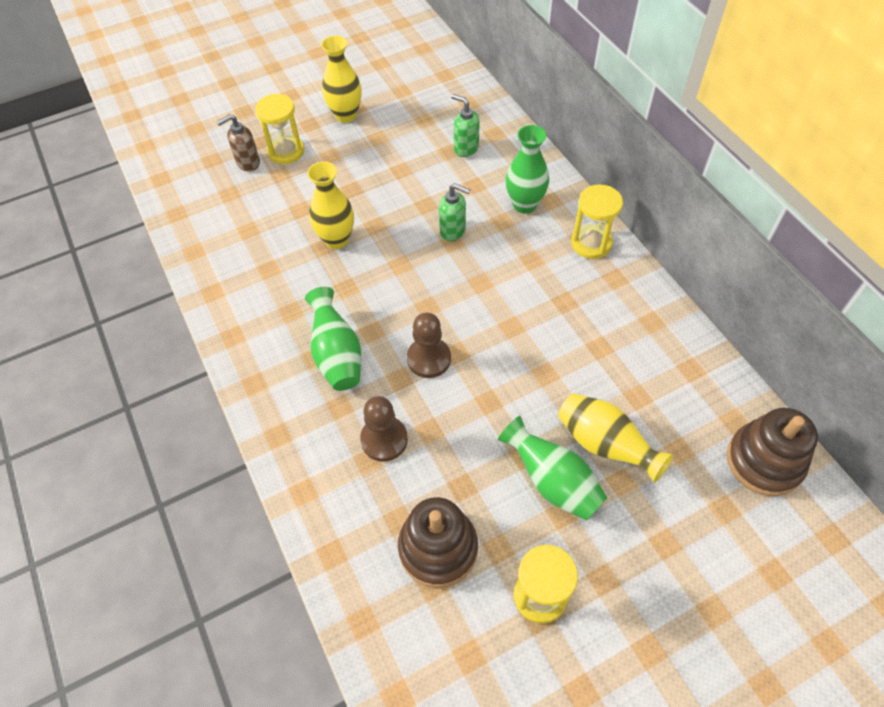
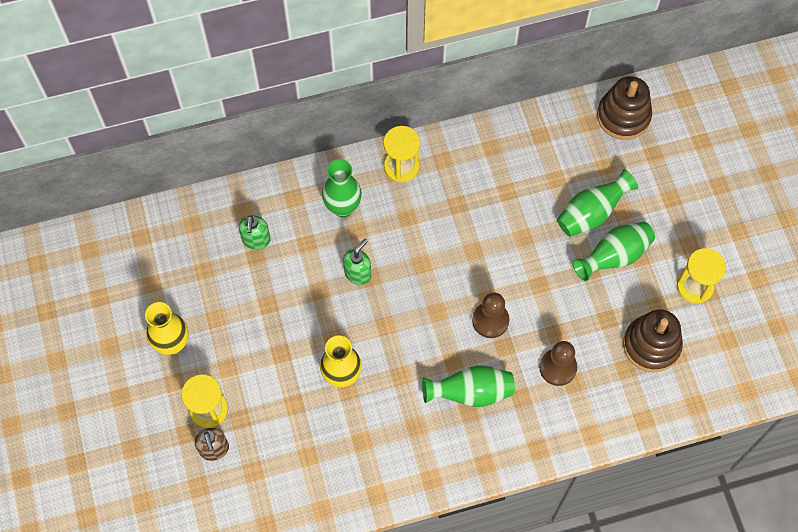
camera: 80 degrees left, 10 degrees up
green soap dispenser [451,94,480,157] -> green soap dispenser turned 45 degrees counterclockwise [239,215,270,250]
yellow vase [558,394,673,483] -> green vase [557,169,638,237]

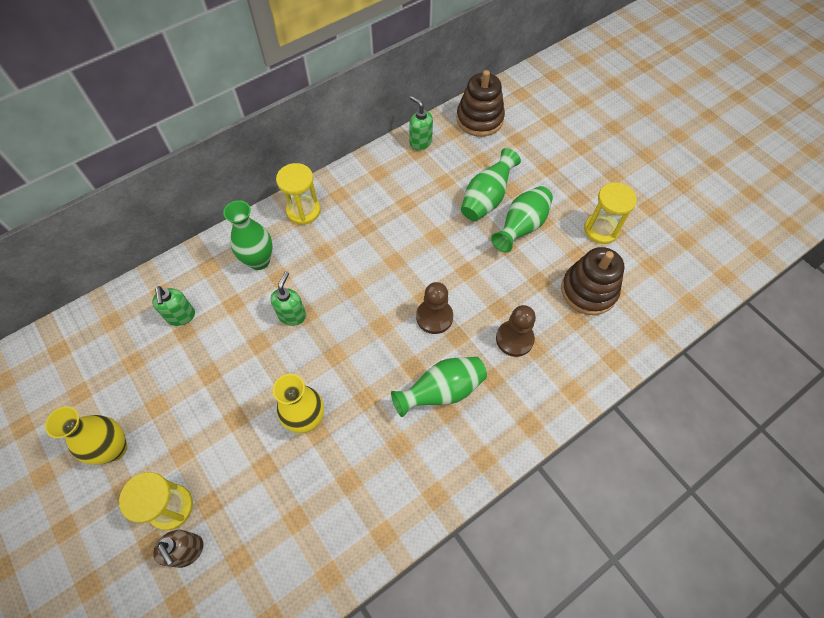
camera: 20 degrees left, 5 degrees down
none -> green soap dispenser [409,96,433,150]

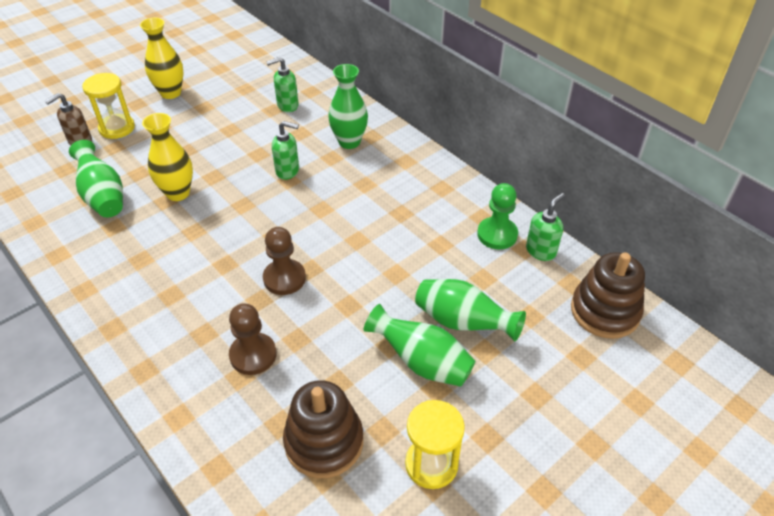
camera: 85 degrees right, 15 degrees down
yellow hourglass [276,163,321,225] -> none
green vase [391,357,487,417] -> green vase moved to [69,140,123,217]
none -> green pawn [477,183,518,250]

